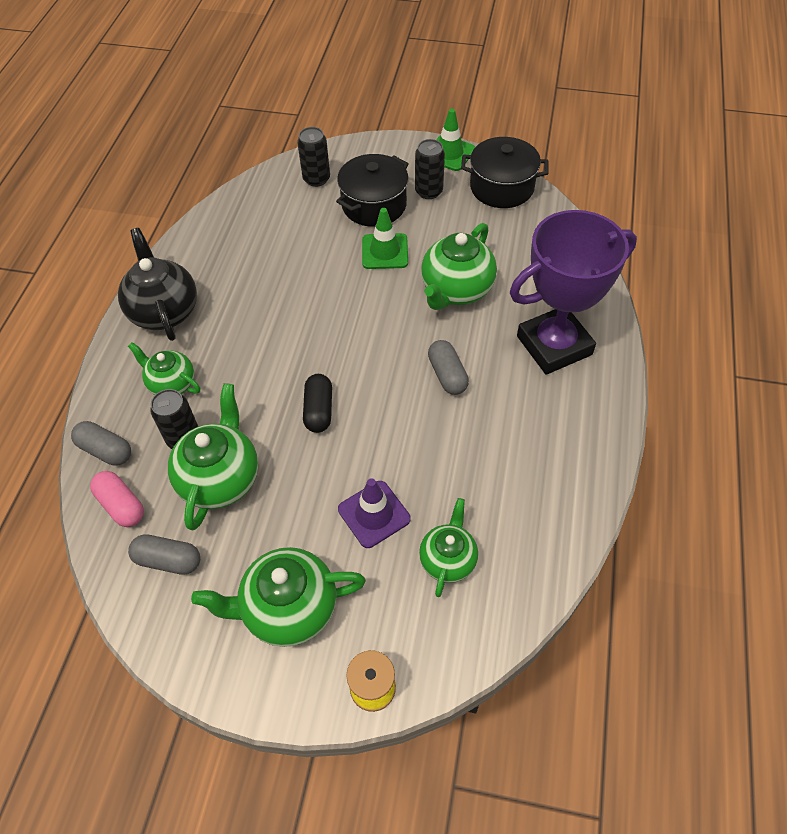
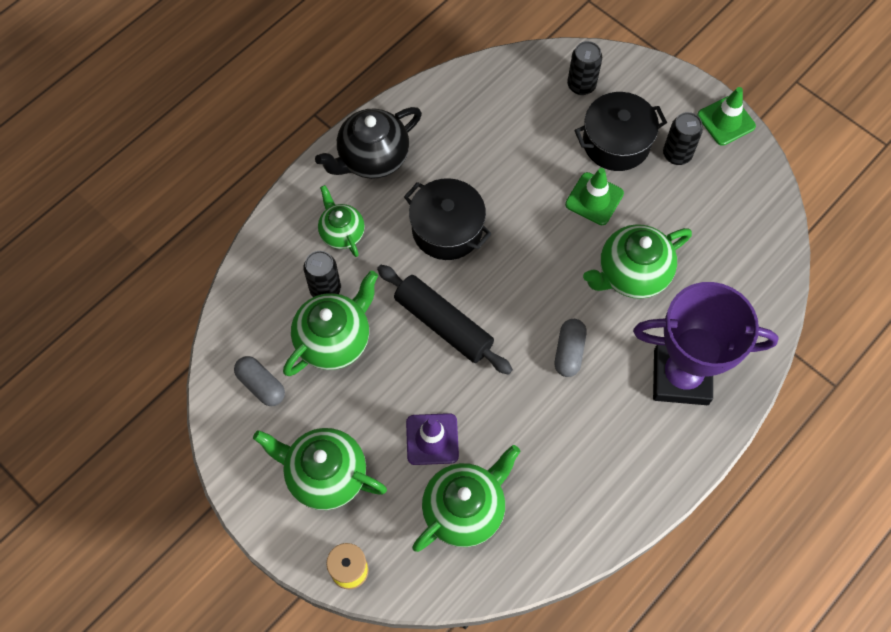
camera: 30 degrees right, 10 degrees up
grey capsule [71,421,131,466] -> none
pink capsule [90,471,144,527] -> none
black teapot [118,228,197,341] -> black teapot turned 135 degrees counterclockwise [315,107,422,179]
black capsule [303,374,332,433] -> black rolling pin [377,265,513,375]
green teapot [419,498,478,597] -> green teapot [412,445,520,552], size x1.60
black pot [461,137,549,208] -> black pot moved to [404,178,491,260]

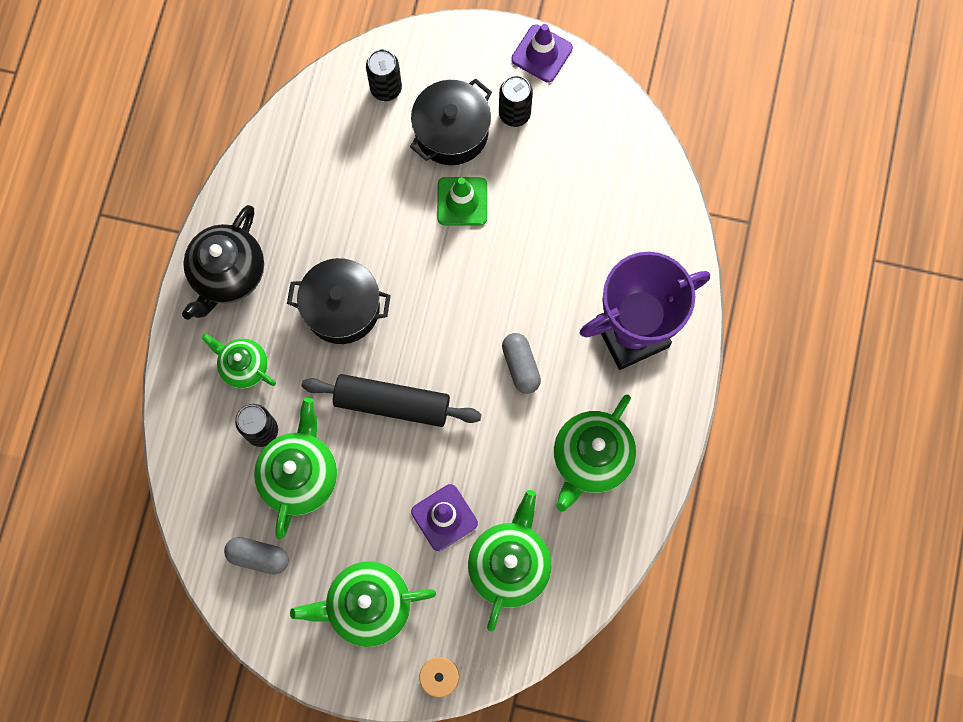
camera: 30 degrees left, 10 degrees up
green teapot [583,224,692,299] -> green teapot moved to [554,394,636,512]
green traffic cone [697,87,756,146] -> purple traffic cone [511,24,573,83]

